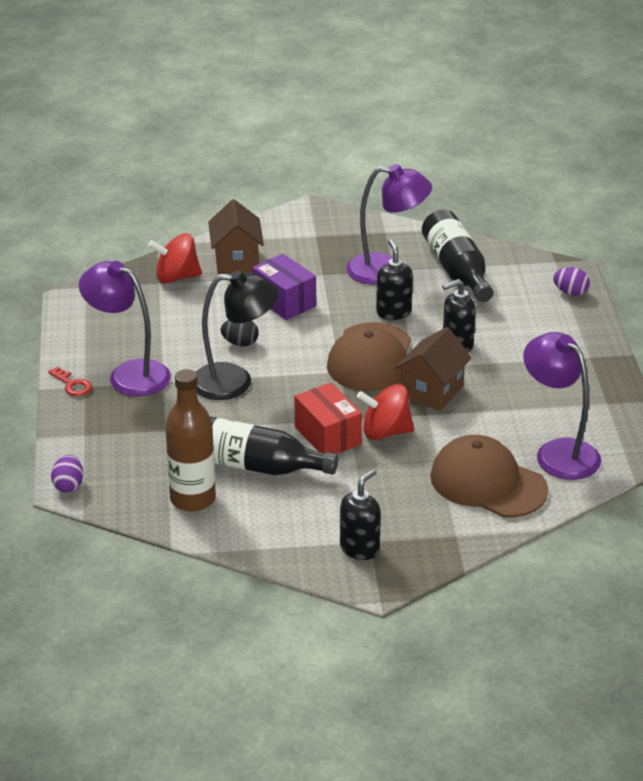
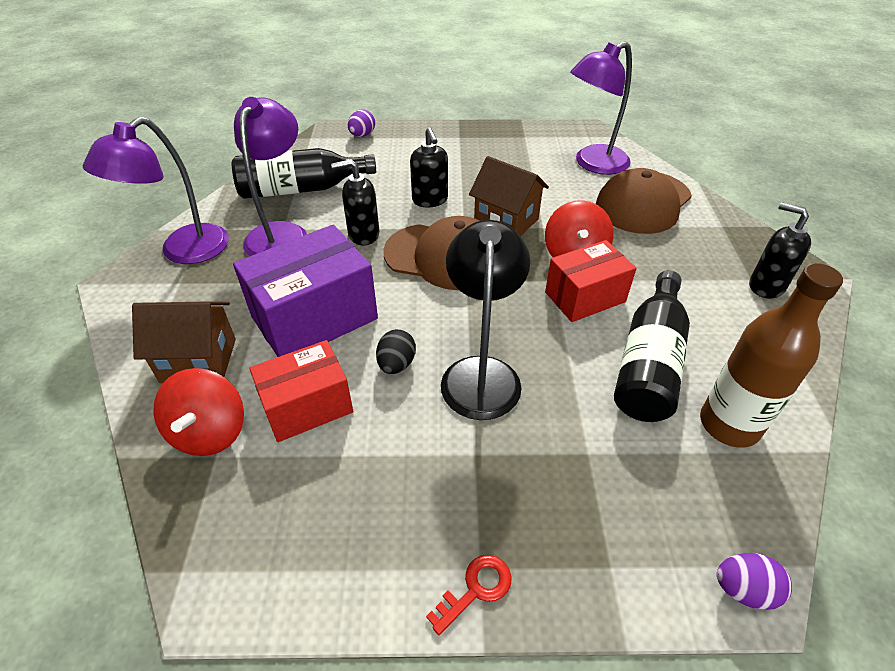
camera: 85 degrees left, 10 degrees up
purple lamp [79,261,171,396] -> purple lamp moved to [83,117,229,264]
purple box [252,254,316,320] -> purple box [233,225,378,357], size x1.53
none -> red box [249,340,353,442]

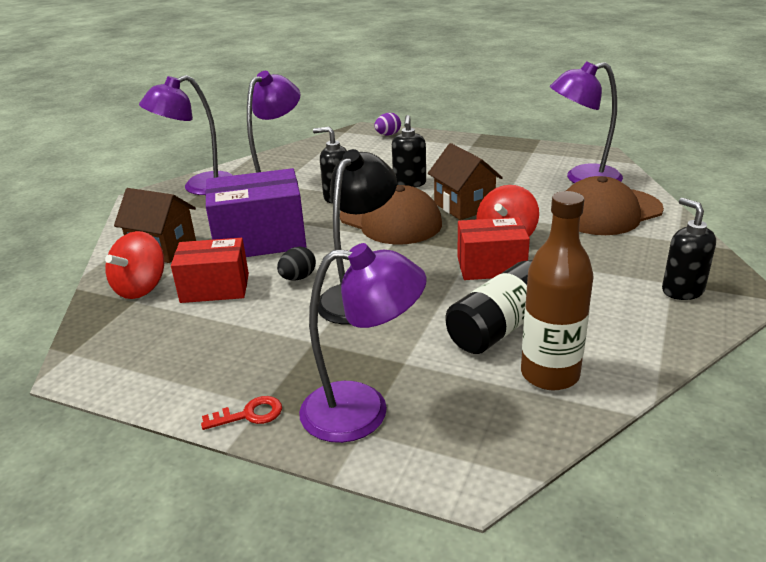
camera: 25 degrees right, 15 degrees down
black bottle [232,148,376,199] -> none
purple egg [717,553,792,610] -> none
none -> purple lamp [299,243,427,443]

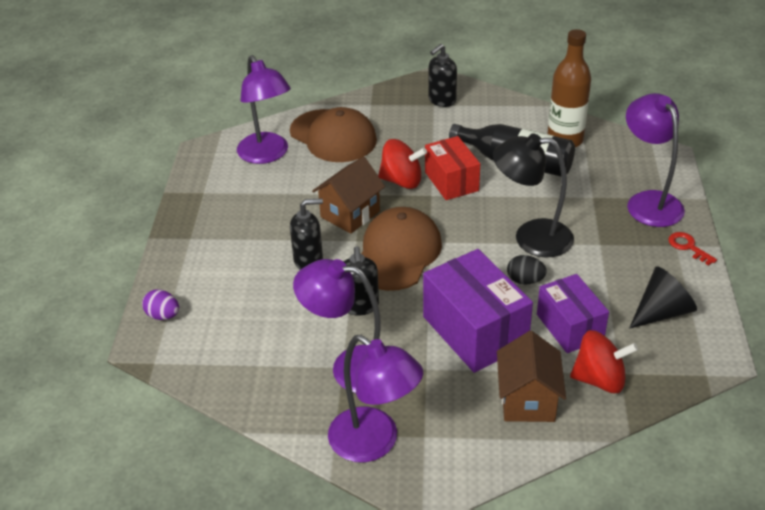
camera: 110 degrees left, 10 degrees up
red box [171,238,249,303] -> purple box [537,274,609,353]
none -> black cone [629,266,697,329]

